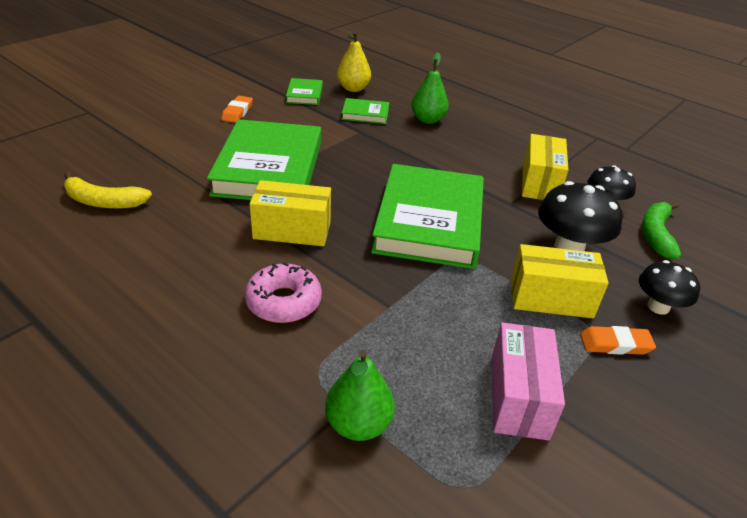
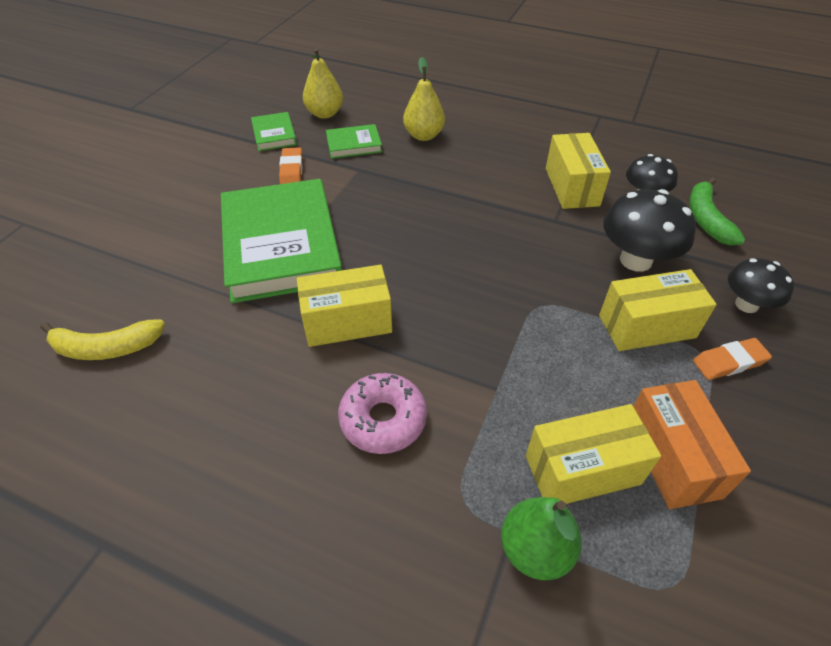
camera: 15 degrees left, 10 degrees up
orange eraser [221,96,253,123] -> orange eraser moved to [279,147,302,184]
green book [371,164,484,269] -> none
green pear [411,52,449,124] -> yellow pear [403,57,445,141]
pink box [491,322,565,441] -> orange box [633,380,751,509]
none -> yellow box [526,404,661,504]

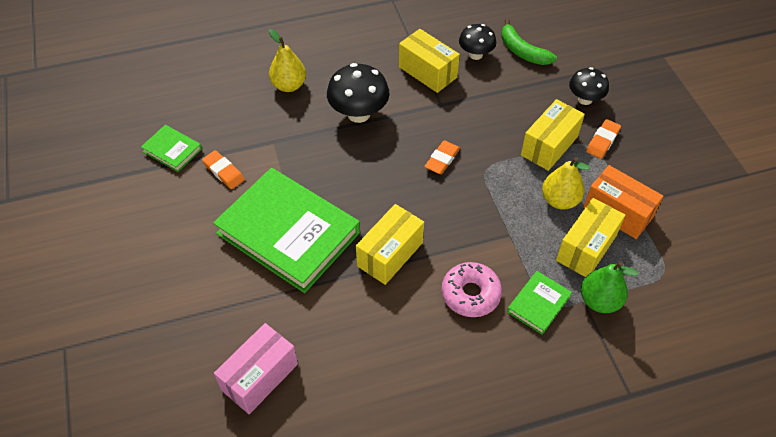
camera: 40 degrees left, 5 degrees up
yellow banana [41,319,165,360] -> pink box [214,323,298,414]
yellow pear [303,48,343,119] -> yellow pear moved to [542,157,590,210]
green book [326,124,382,159] -> green book moved to [507,271,572,335]
black mushroom [604,189,696,272] -> black mushroom moved to [327,63,390,123]
none -> orange eraser [424,140,460,174]

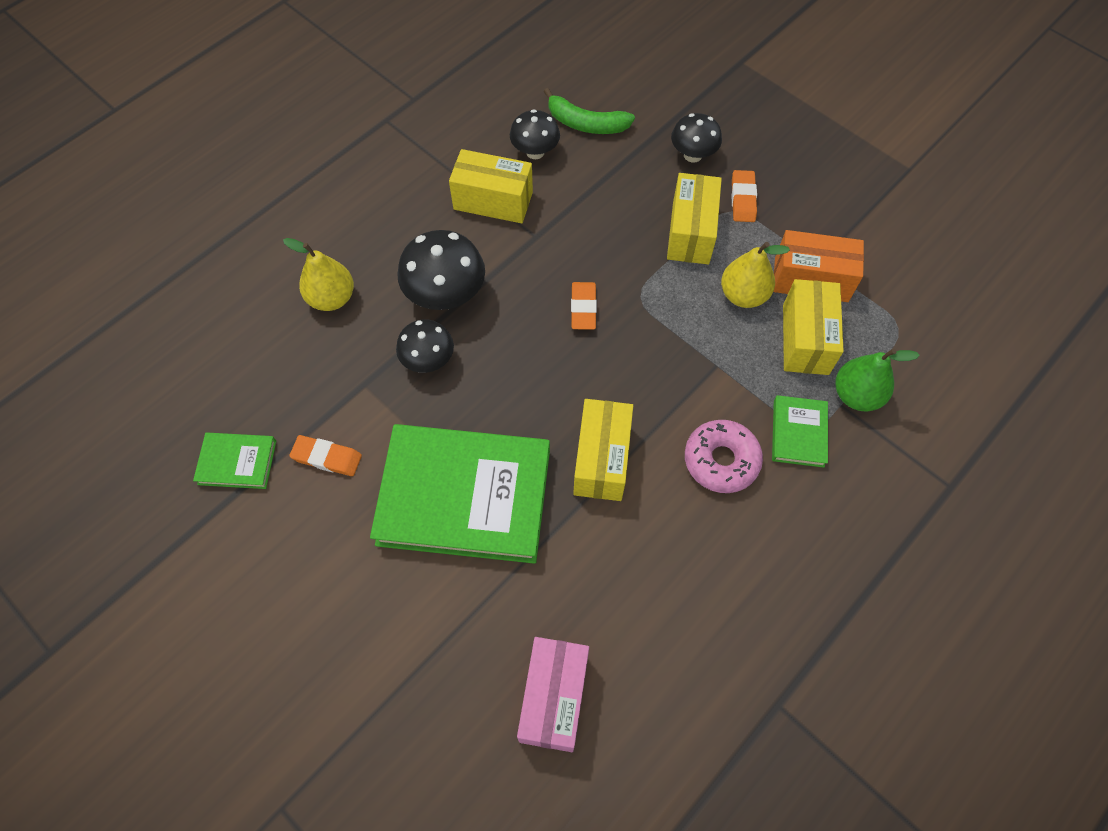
camera: 30 degrees left, 10 degrees up
none -> black mushroom [396,319,454,373]

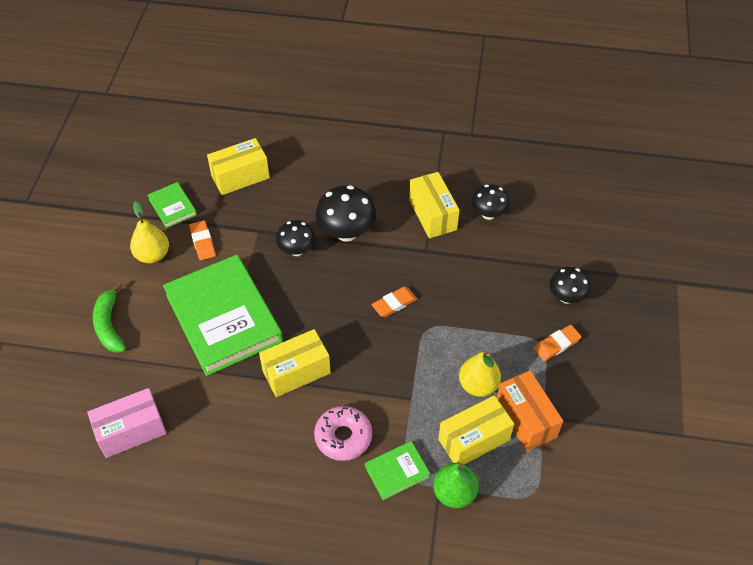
camera: 55 degrees right, 10 degrees down
yellow pear [283,238,354,311] -> yellow pear moved to [130,201,169,264]
green banana [544,88,635,134] -> green banana moved to [93,283,126,353]
yellow box [667,173,722,264] -> yellow box moved to [207,138,270,195]

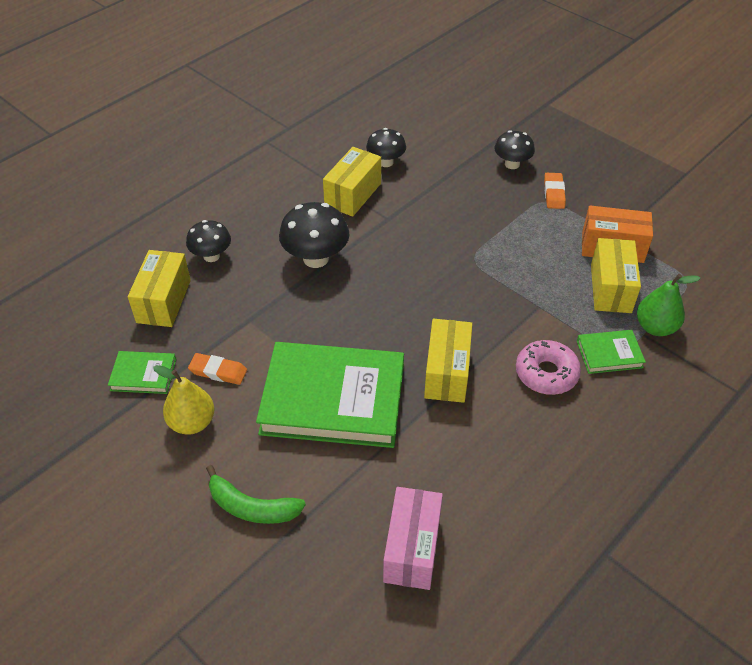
camera: 55 degrees left, 5 degrees down
black mushroom [276,220,316,256] -> black mushroom moved to [186,220,231,262]
green book [365,441,430,500] -> green book turned 75 degrees clockwise [577,330,646,374]
orange eraser [372,287,417,317] -> none
yellow box [409,172,460,238] -> yellow box turned 75 degrees counterclockwise [323,147,381,217]
yellow pear [459,351,501,397] -> none

